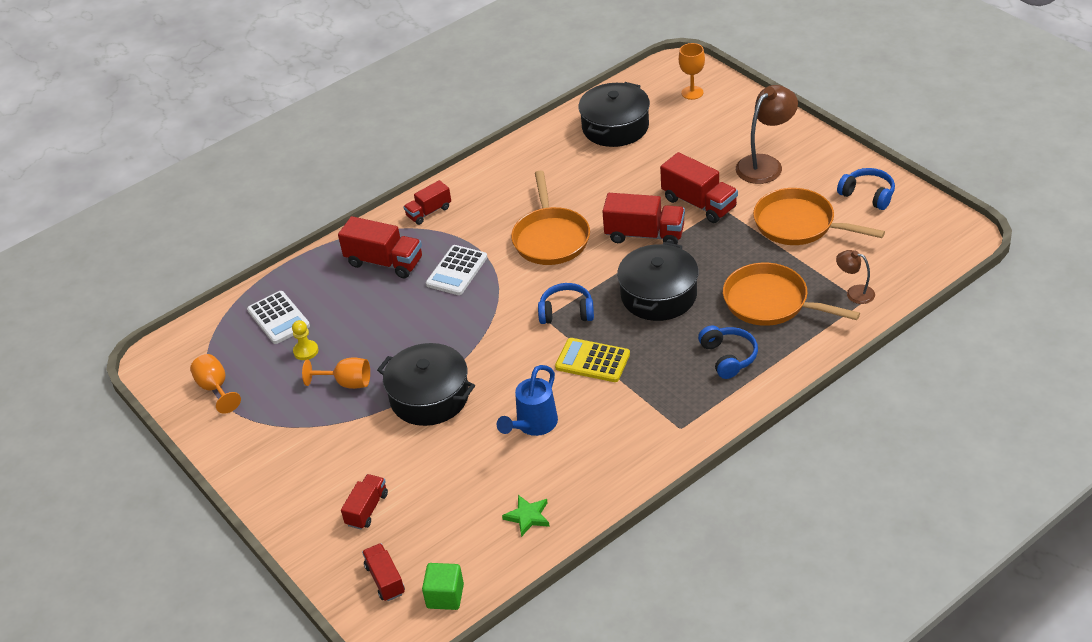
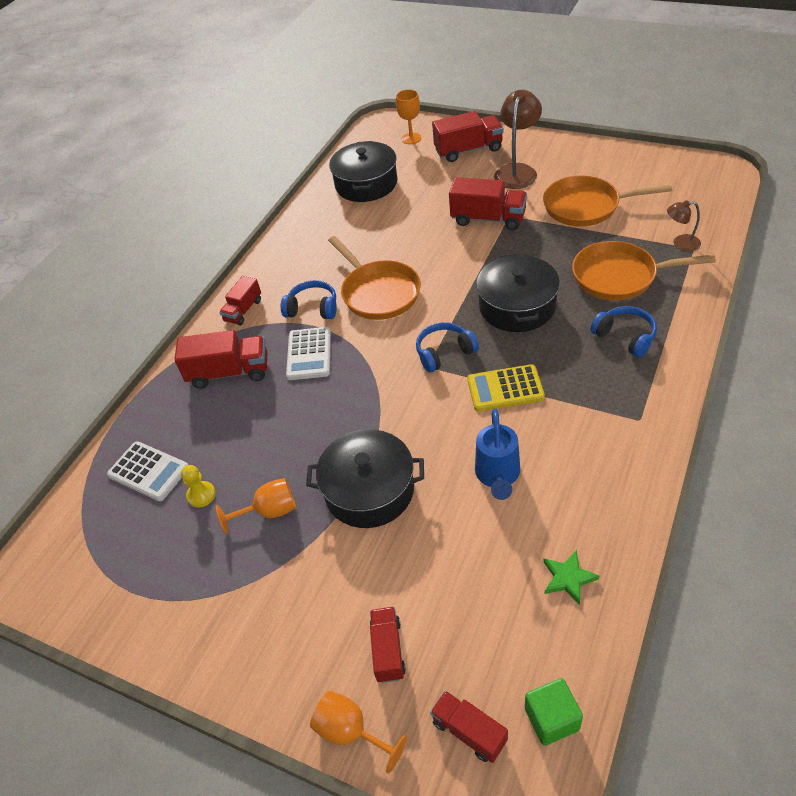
camera: 25 degrees left, 5 degrees up
orange goblet [190,354,241,414] -> orange goblet moved to [310,690,407,774]
red truck [602,193,685,244] -> red truck moved to [432,111,503,162]
blue headphones [837,168,895,210] -> blue headphones moved to [281,280,337,319]

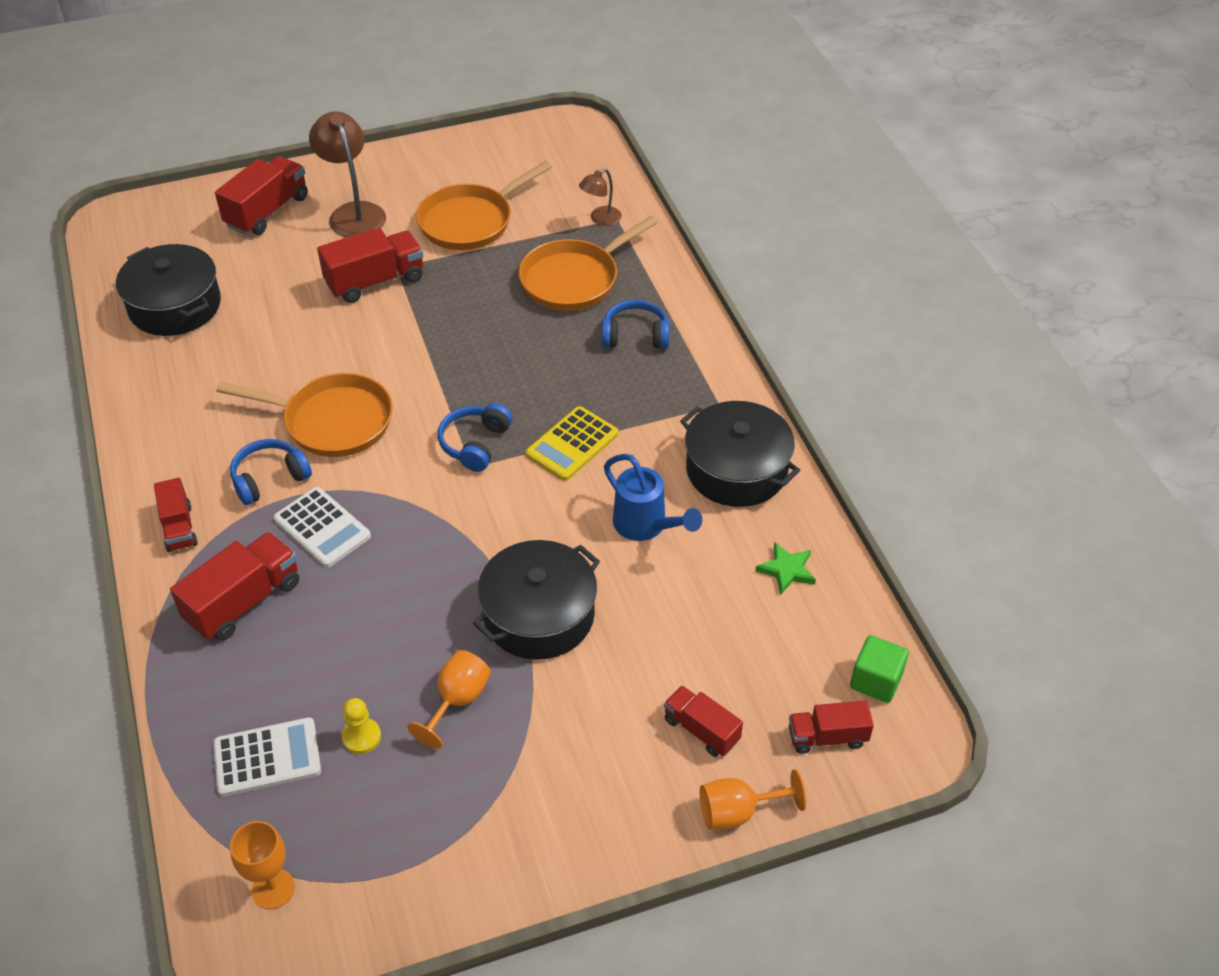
camera: 50 degrees left, 0 degrees up
orange goblet [396,89,421,144] -> orange goblet moved to [230,821,295,909]
black pot [476,253,560,332] -> black pot moved to [680,401,800,507]

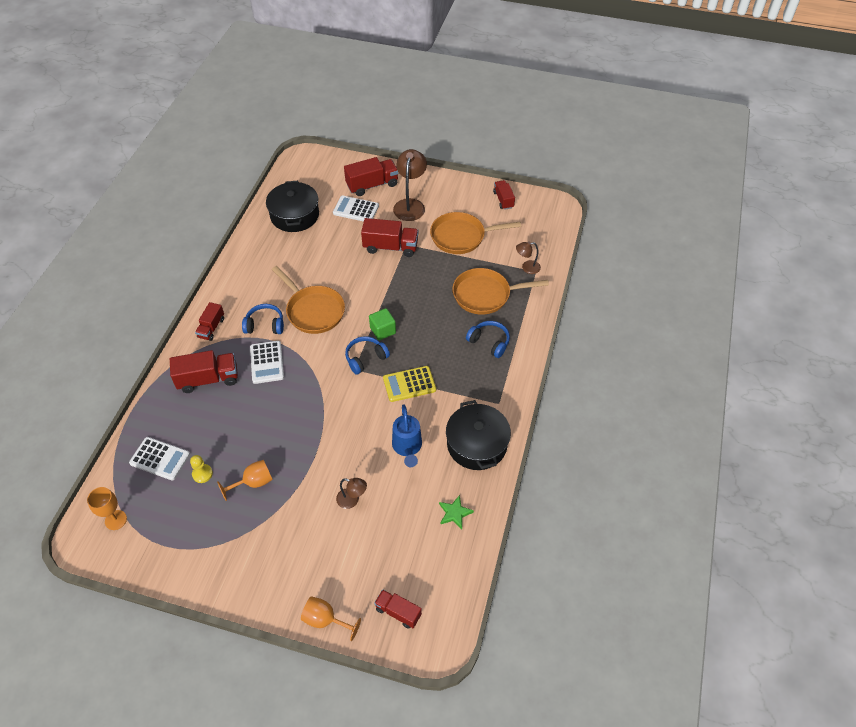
camera: 35 degrees right, 5 degrees up
black pot [473,540,600,660] -> none
red truck [664,685,743,757] -> red truck moved to [493,180,515,210]
green cube [850,635,909,703] -> green cube moved to [369,308,396,340]
none -> white calculator [333,196,379,222]
none -> brown lamp [336,478,367,509]

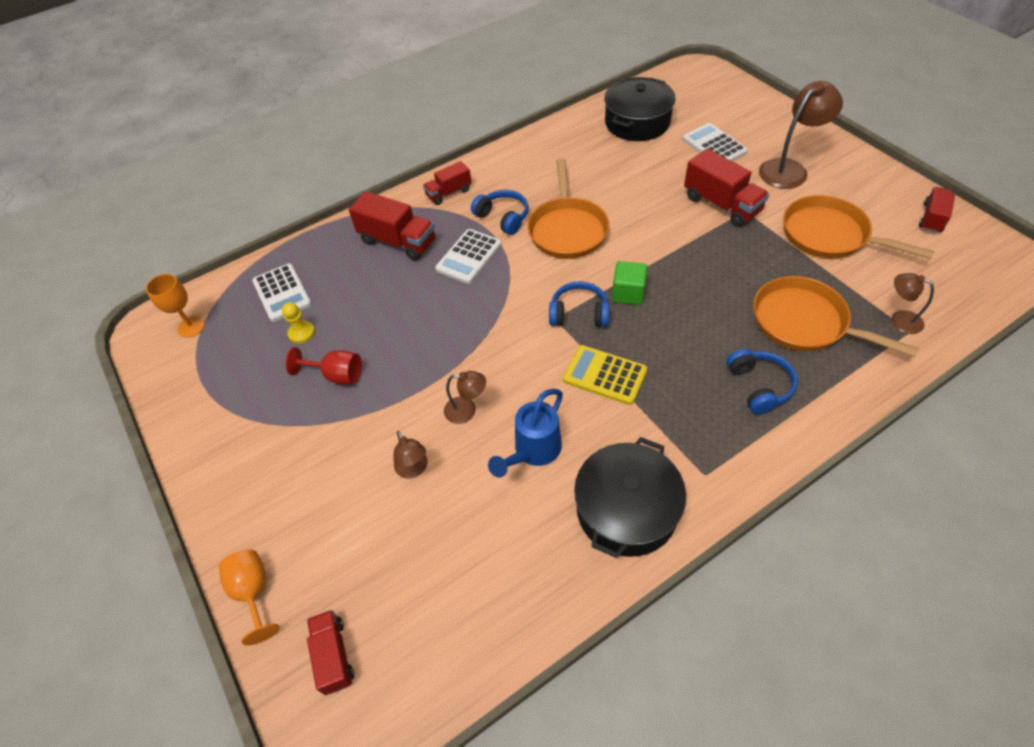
camera: 45 degrees right, 0 degrees up
orange goblet [217,460,273,501] -> red goblet [285,347,362,384]
red truck [344,157,399,196] -> none
green star [439,495,474,529] -> none
none -> brown lamp [444,371,486,424]

